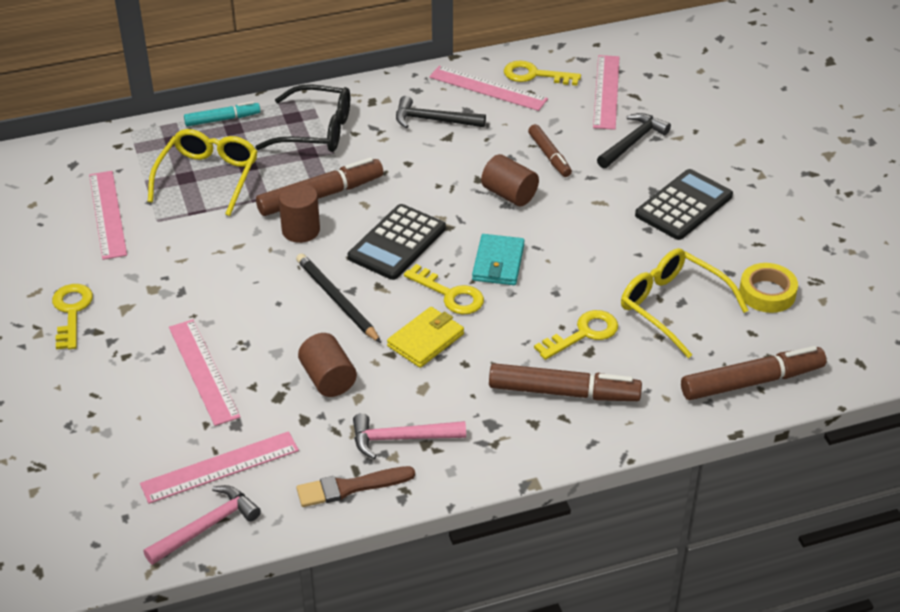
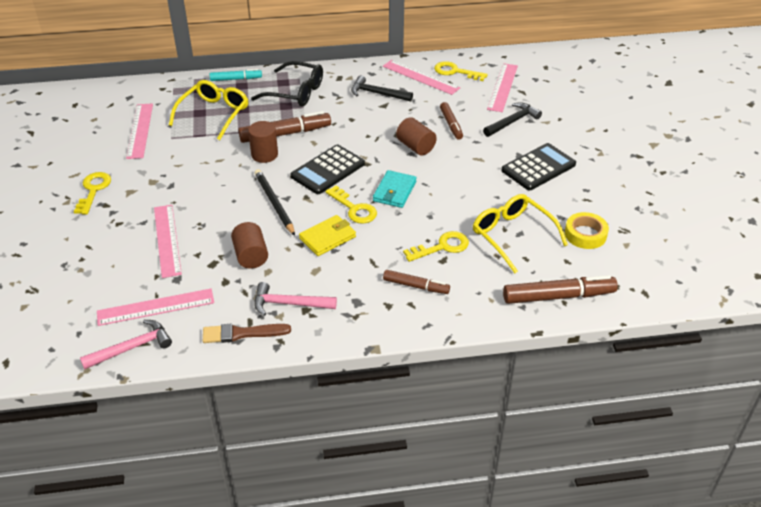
camera: 10 degrees right, 0 degrees up
brown marker [489,363,642,401] -> brown marker [383,270,450,294], size x0.60

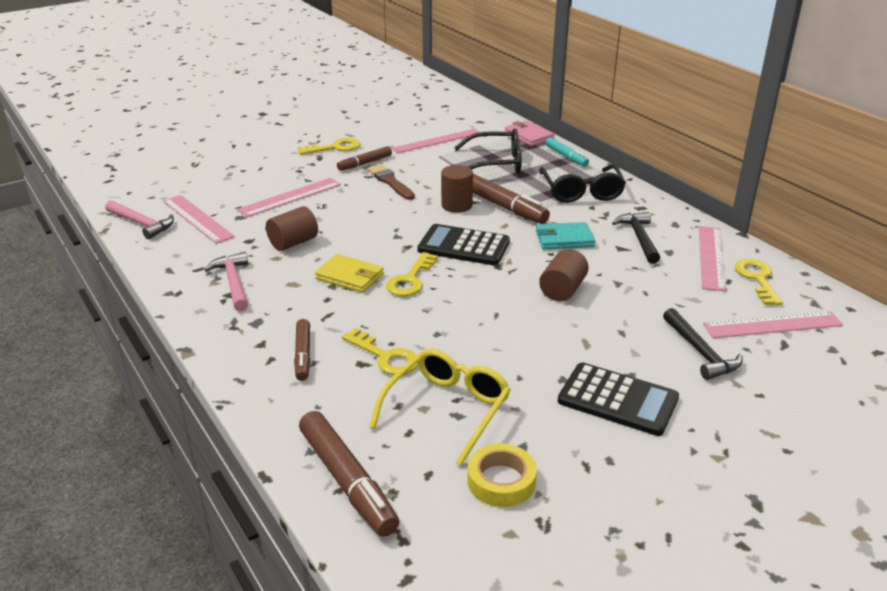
camera: 65 degrees right, 10 degrees down
yellow glasses [169,80,248,140] -> black glasses [454,129,522,173]
brown brush [203,324,291,343] -> brown brush moved to [368,164,415,200]
black pencil [255,169,295,236] -> none
turquoise wallet [373,170,417,208] -> turquoise wallet moved to [536,222,595,249]
brown marker [440,102,463,140] -> brown marker moved to [337,146,392,171]
black hammer [483,103,542,137] -> black hammer turned 45 degrees clockwise [663,308,743,380]
none -> pink wallet [505,120,555,146]

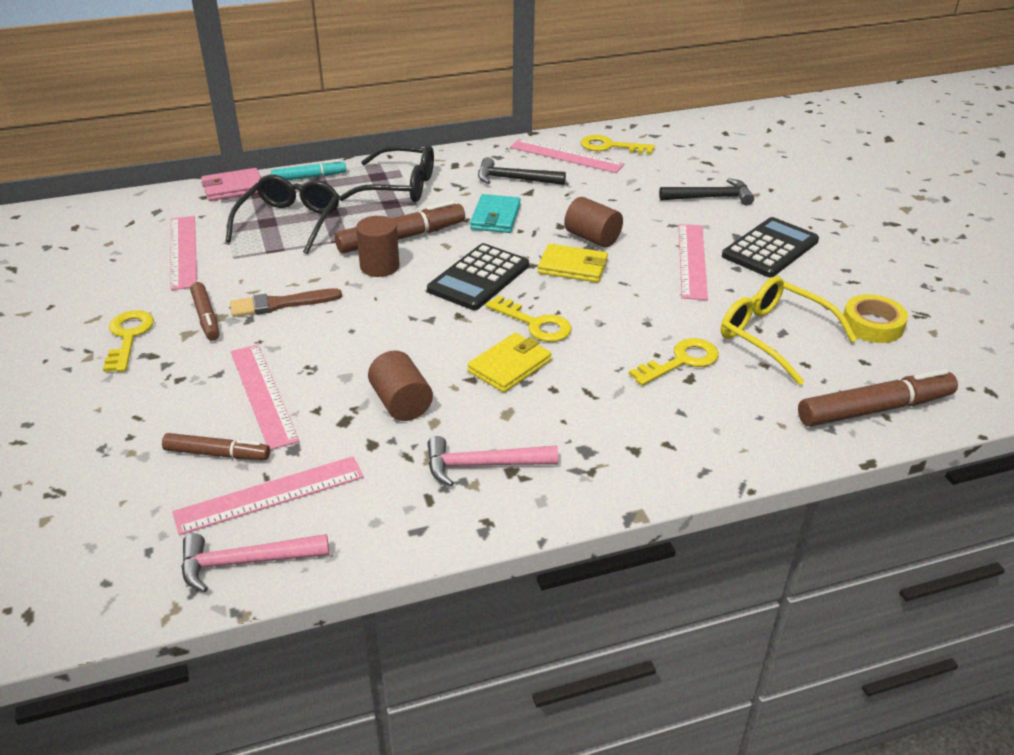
camera: 75 degrees left, 5 degrees up
pink hammer [105,200,174,239] -> pink hammer turned 150 degrees counterclockwise [181,533,329,593]
brown marker [294,319,311,381] -> brown marker moved to [162,433,270,460]
pink ruler [703,311,843,338] -> pink ruler moved to [679,224,708,300]
none -> yellow wallet [538,244,608,283]

